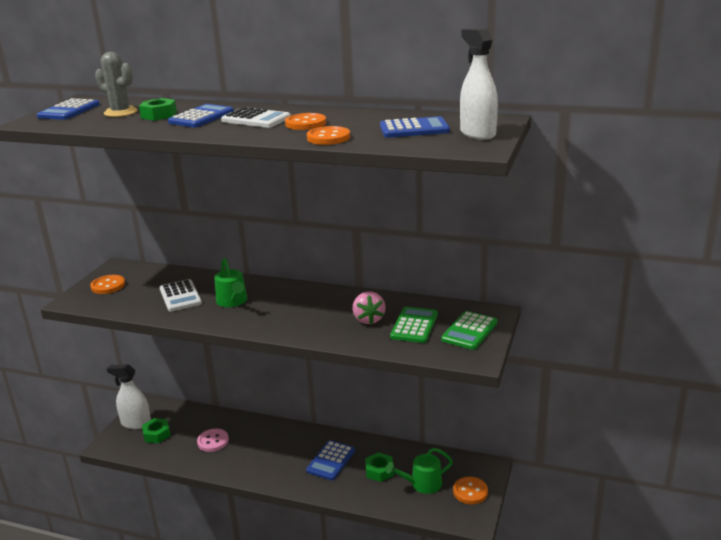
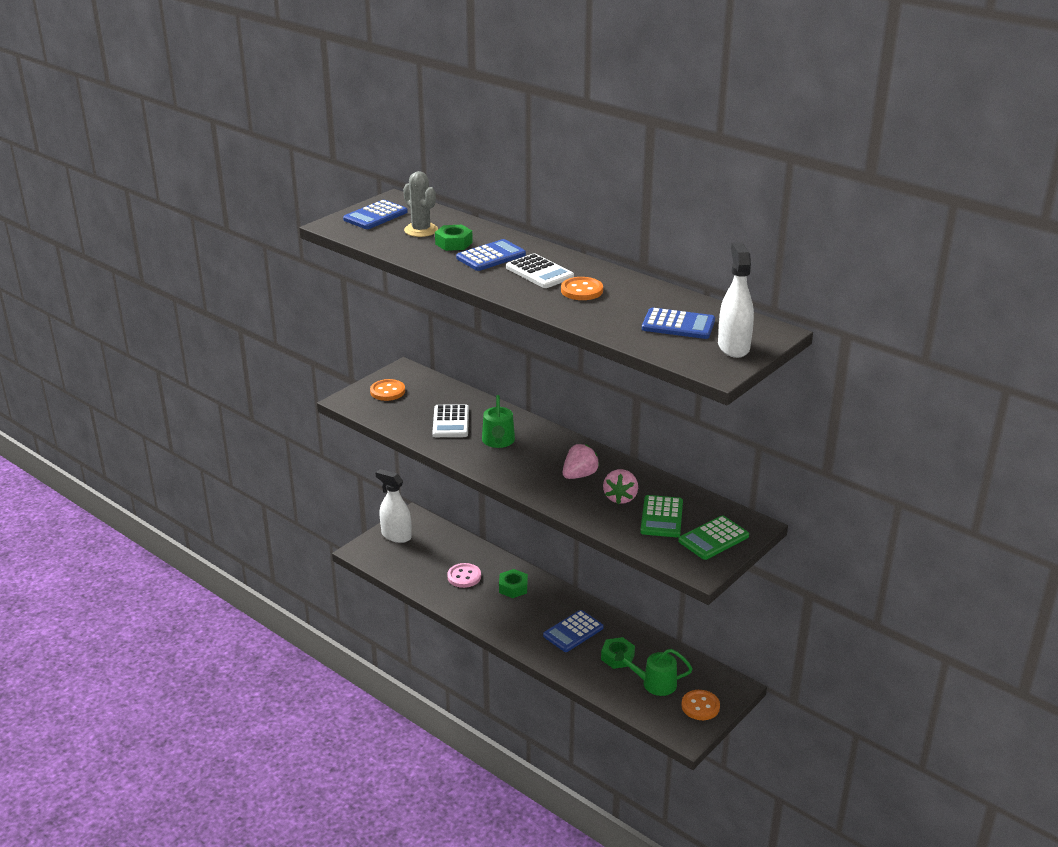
camera: 20 degrees right, 5 degrees up
green nut [142,418,171,443] -> green nut moved to [499,569,528,598]
orange button [307,126,350,145] -> none
green calculator [390,307,438,343] -> green calculator turned 150 degrees clockwise [640,495,683,537]
none -> pink strawberry [563,444,599,479]

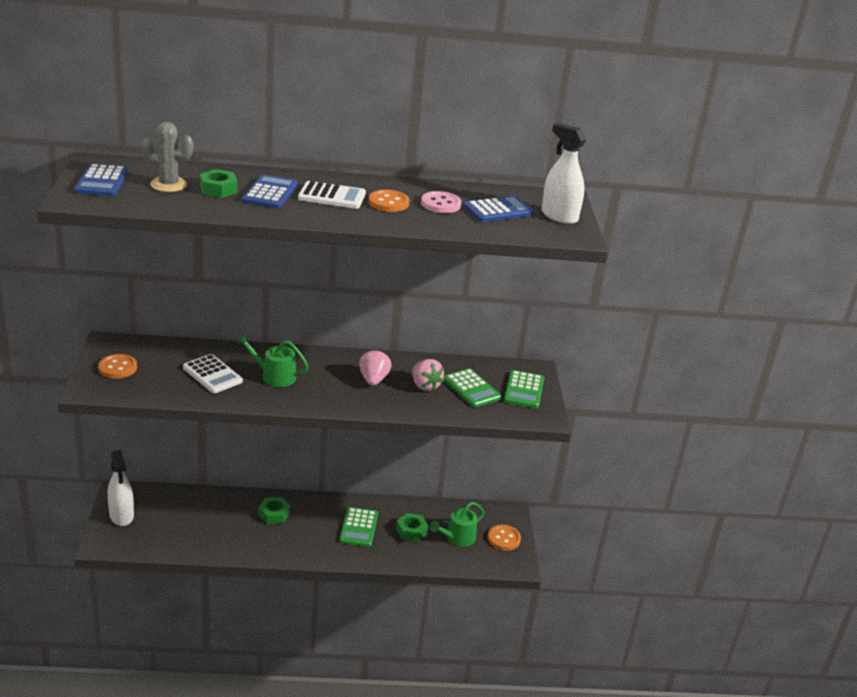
camera: 45 degrees left, 0 degrees up
white spray bottle [375,469,412,543] -> white spray bottle turned 105 degrees counterclockwise [107,450,134,526]
pink button [447,563,481,588] -> pink button moved to [421,191,461,213]
green watering can [482,395,515,448] -> green watering can turned 150 degrees clockwise [236,335,309,387]
blue calculator [543,610,604,652] -> green calculator [339,507,378,547]

